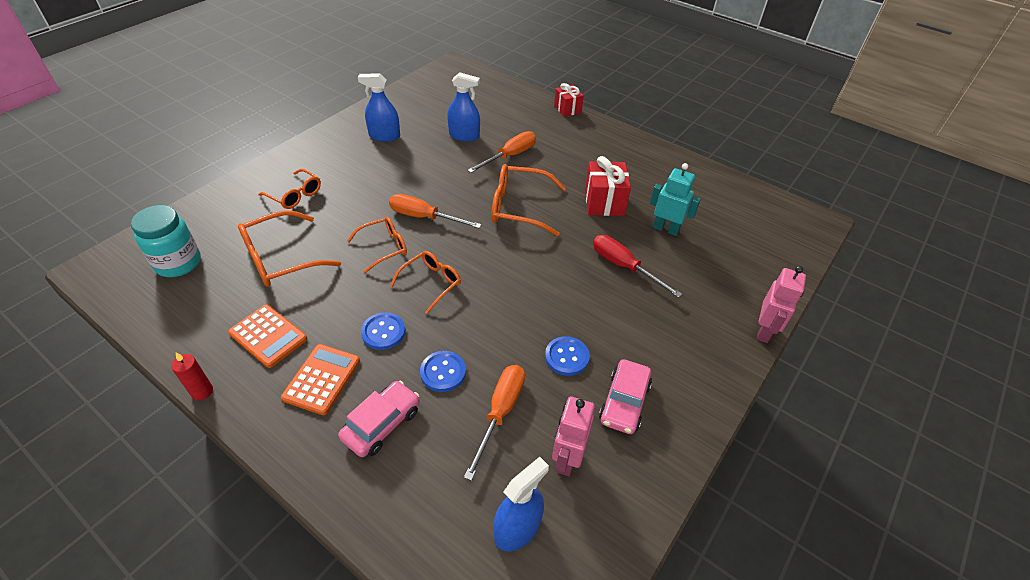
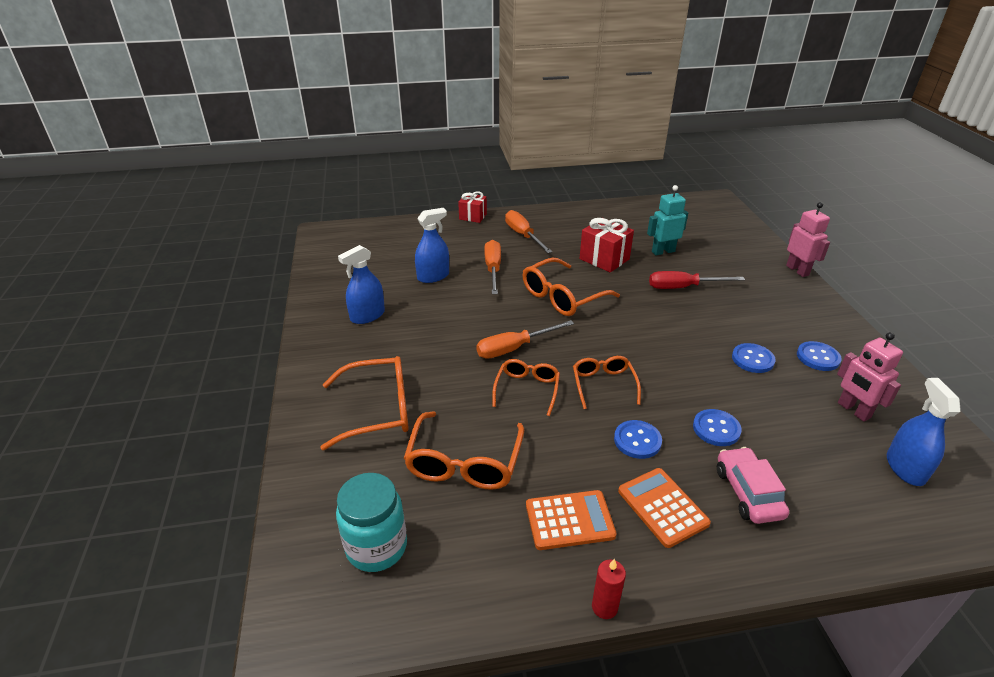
camera: 45 degrees left, 10 degrees down
orange glasses [258,169,321,209] -> orange glasses [320,356,409,450], size x1.57
orange screwdriver [464,365,525,481] -> orange screwdriver moved to [505,210,552,253]
pink car [599,359,652,434] -> blue button [797,341,842,371]

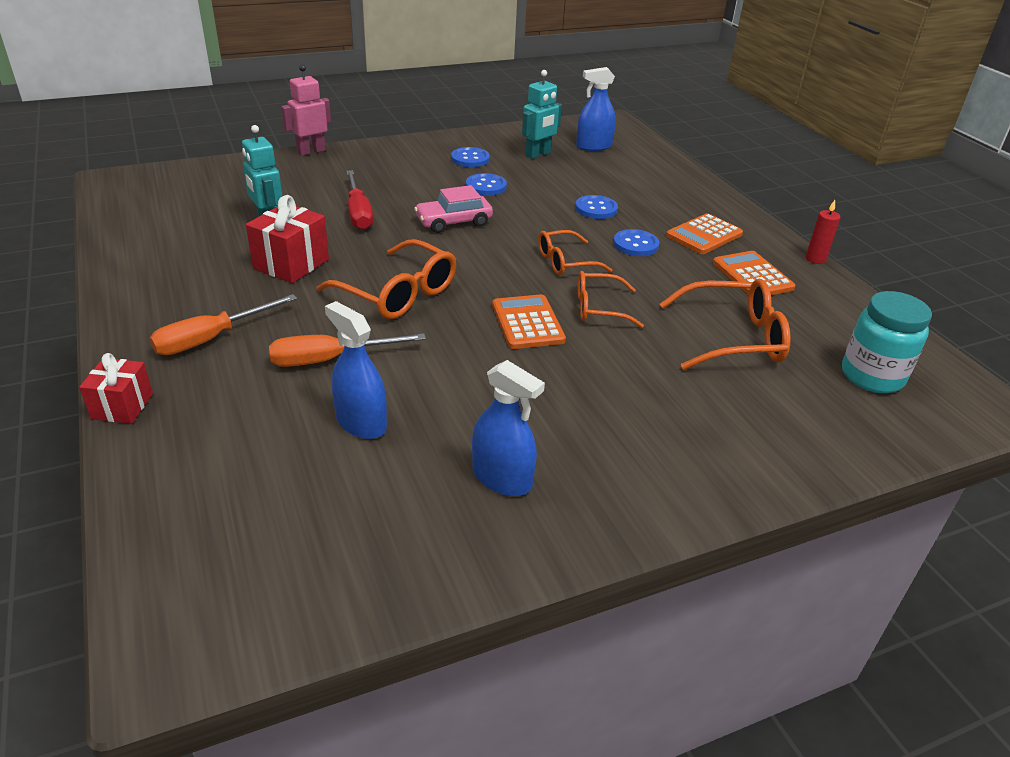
camera: 105 degrees left, 0 degrees up
orange glasses [320,356,409,450] -> none
orange screwdriver [476,320,574,359] -> orange calculator [492,294,566,349]
pink car [717,447,789,524] -> pink car moved to [414,185,493,233]
pink robot [837,332,903,422] -> turquoise robot [522,70,562,159]

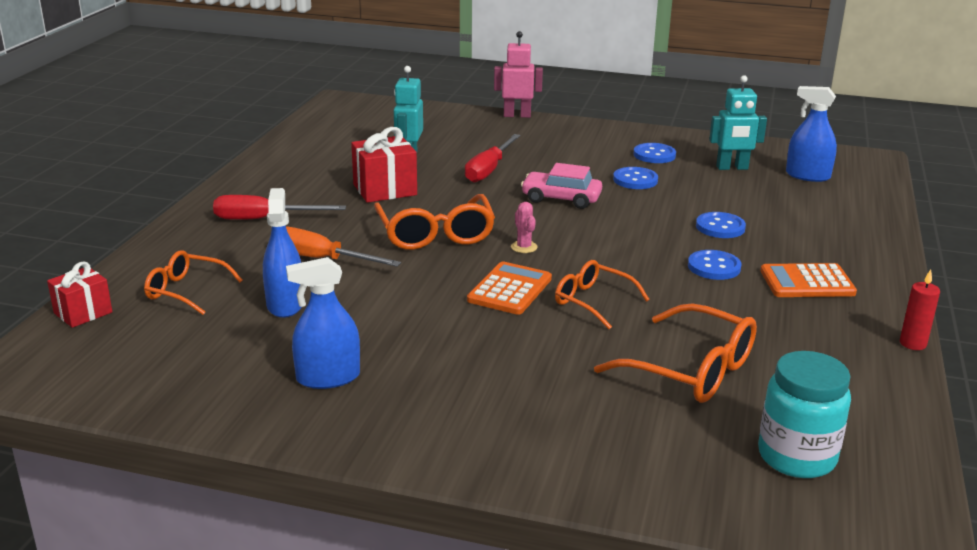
camera: 40 degrees right, 10 degrees down
red gift [79,353,153,424] -> red gift moved to [47,261,112,328]
orange screwdriver [150,294,297,355] -> red screwdriver [213,195,346,220]
blue spray bottle [472,360,545,496] -> blue spray bottle turned 90 degrees clockwise [286,257,360,389]
orange glasses [538,230,612,275] -> orange glasses moved to [144,250,243,315]
orange calculator [713,251,796,295] -> none
none -> pink cactus [511,202,537,253]

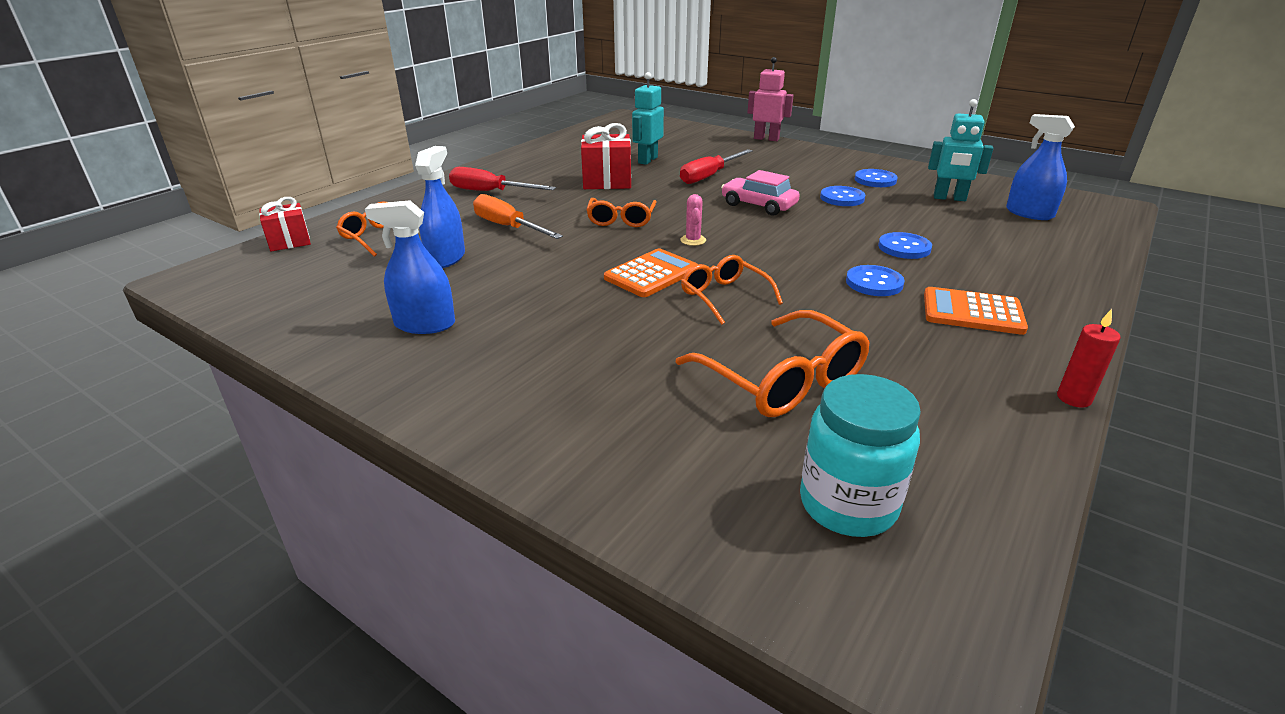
camera: 20 degrees right, 5 degrees up
orange glasses [374,194,495,250] -> orange glasses [586,198,657,227], size x0.64

